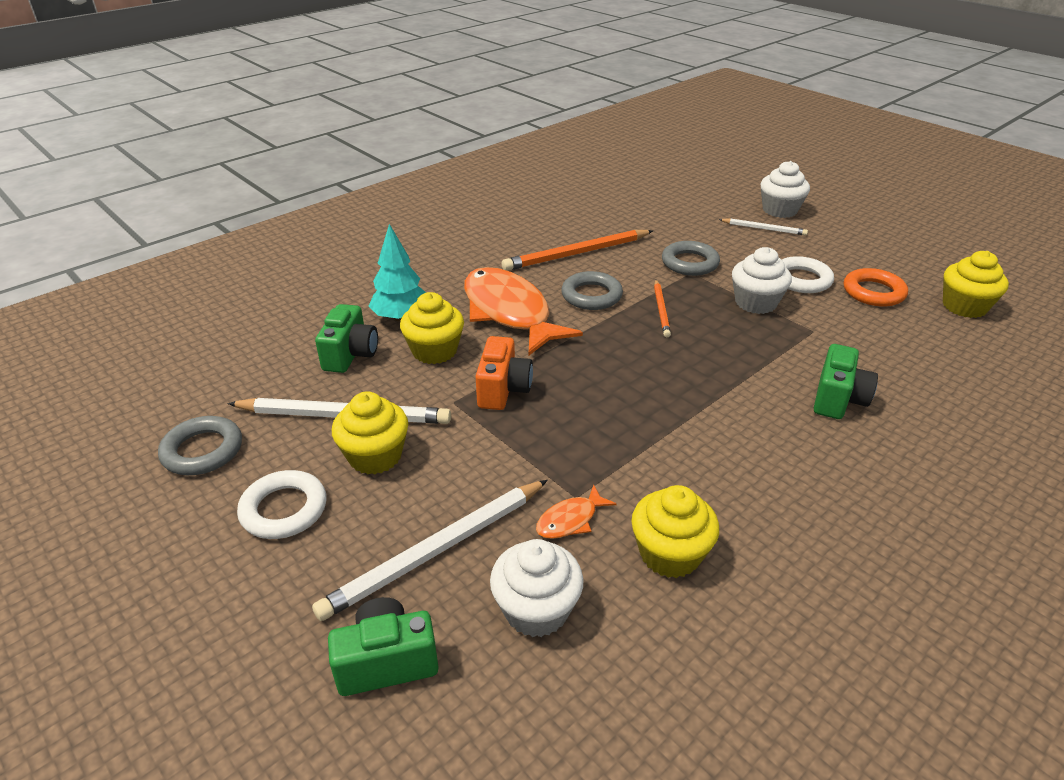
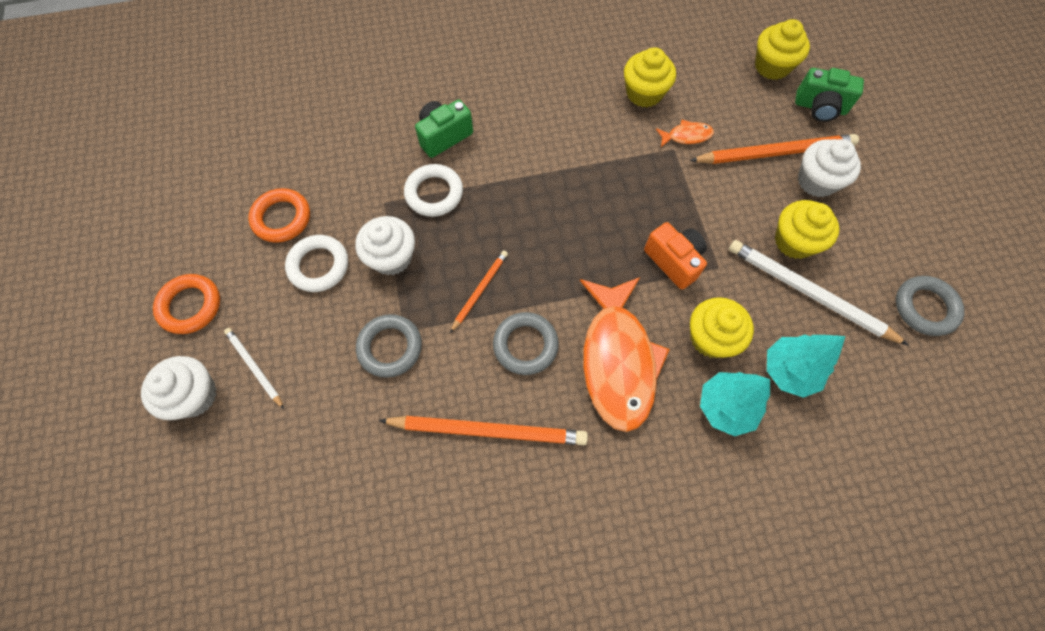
camera: 150 degrees left, 30 degrees up
white ring [237,470,326,539] -> white ring moved to [404,164,463,217]
white pencil [312,480,548,621] -> orange pencil [689,134,859,164]
green camera [315,304,378,373] -> turquoise tree [767,335,846,398]
orange camera [476,336,533,410] -> orange camera turned 105 degrees clockwise [644,222,707,290]
white cupcake [490,539,584,637] -> white cupcake moved to [798,139,861,197]
yellow cupcake [943,251,1009,318] -> yellow cupcake moved to [755,19,810,80]
none -> orange ring [153,274,220,334]

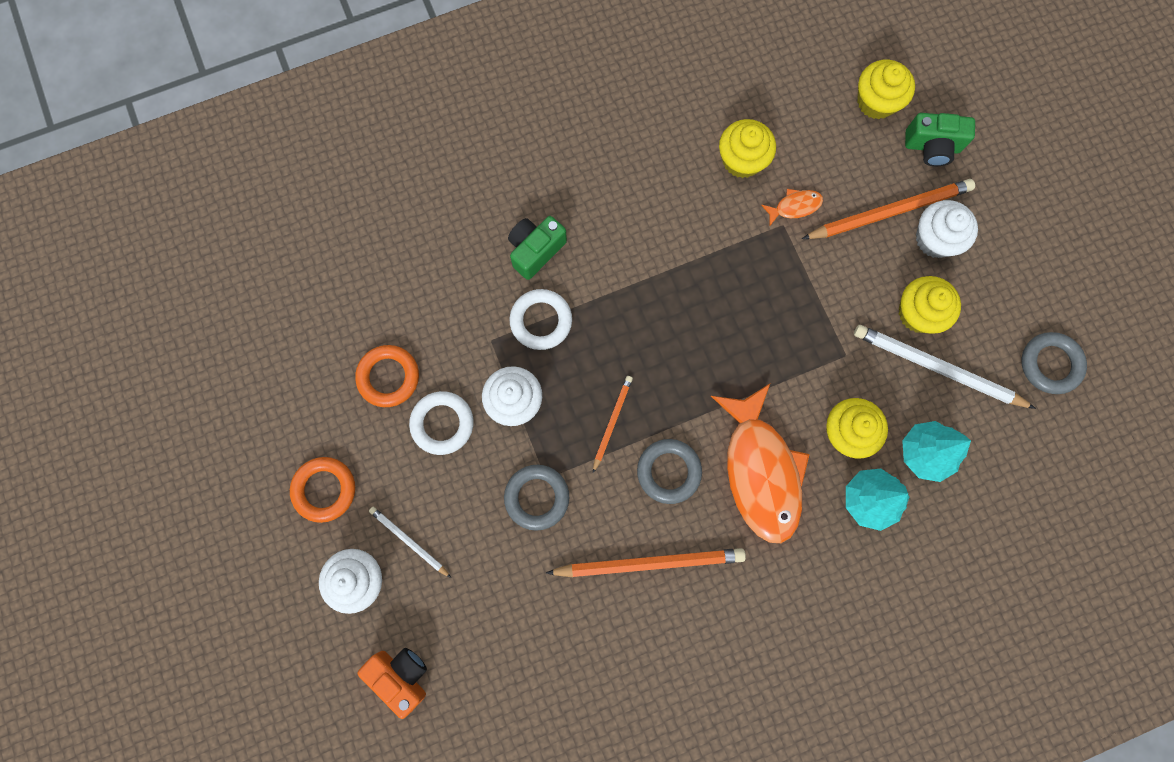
camera: 10 degrees left, 10 degrees up
orange camera [644,222,707,290] -> orange camera moved to [357,648,427,719]

